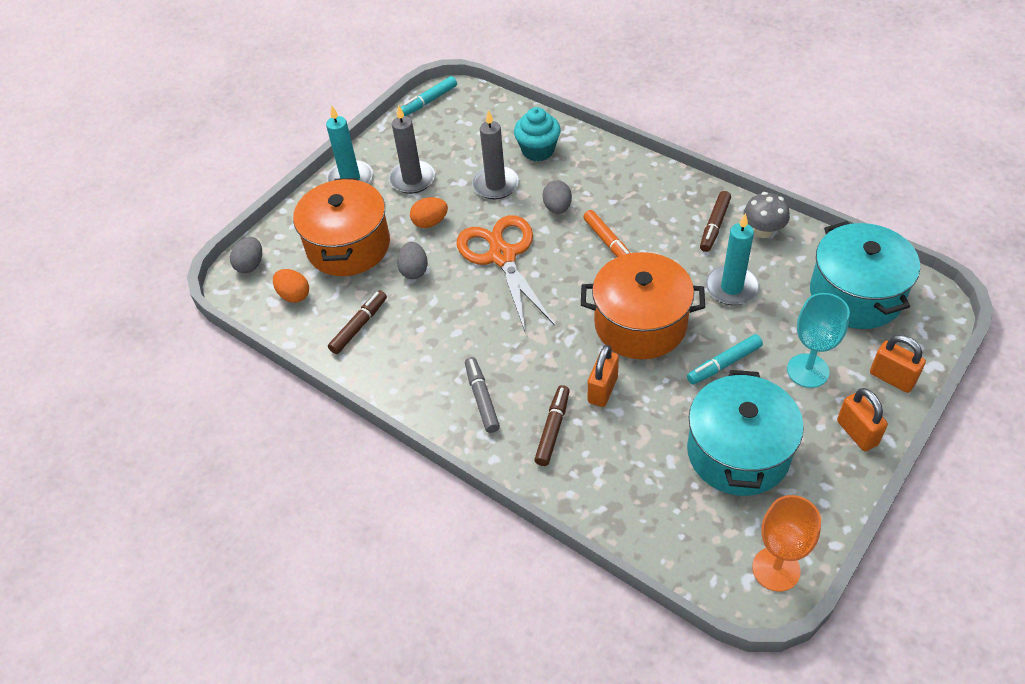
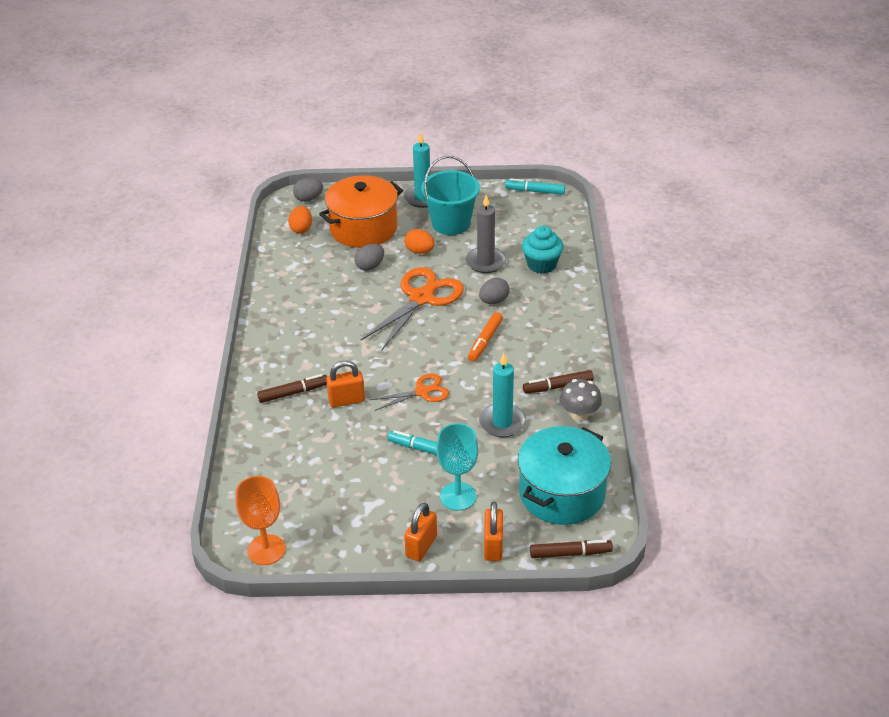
camera: 50 degrees right, 10 degrees down
brown marker [328,290,387,354] -> brown marker moved to [530,540,613,558]
grey candle [389,105,435,194] -> turquoise bucket [421,156,480,235]
grey marker [465,357,500,433] -> none
orange pot [581,252,705,359] -> orange scissors [370,374,449,411]
turquoise pot [687,370,804,496] -> none

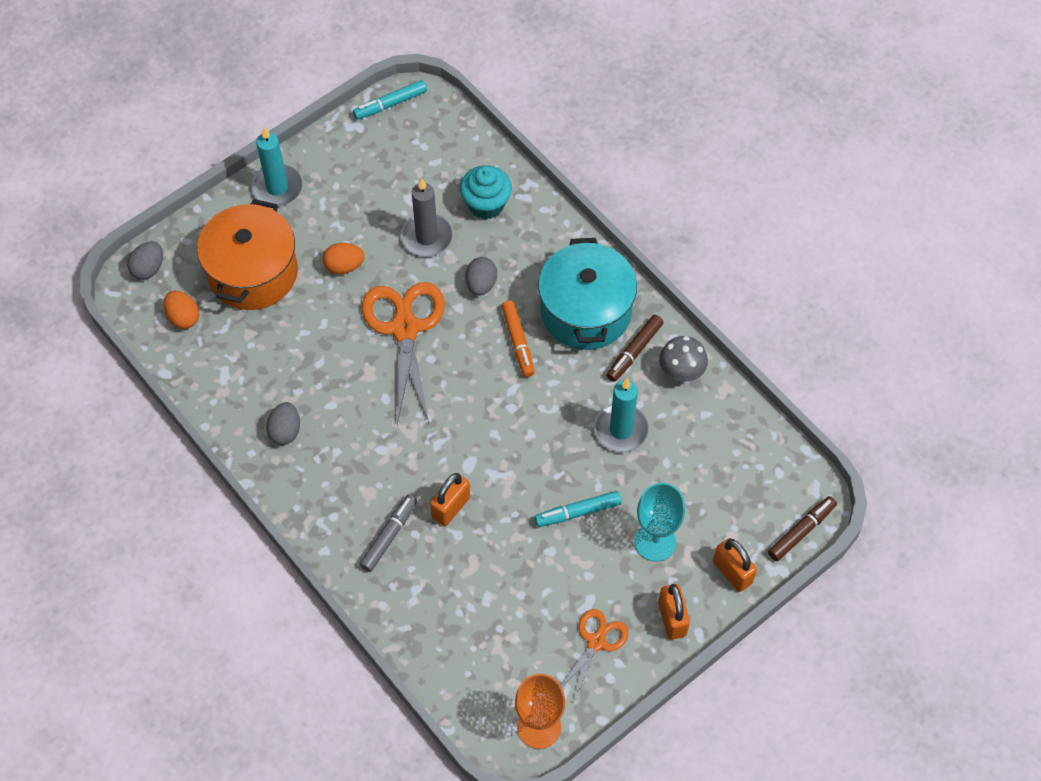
camera: 40 degrees left, 20 degrees up
brown marker [257,374,327,403] -> grey marker [360,494,417,572]
grey egg [354,244,384,271] -> grey egg moved to [266,402,300,445]
orange scissors [370,374,449,411] -> orange scissors moved to [561,609,629,701]
turquoise bucket [421,156,480,235] -> none
turquoise pot [518,426,611,525] -> turquoise pot moved to [538,238,637,350]

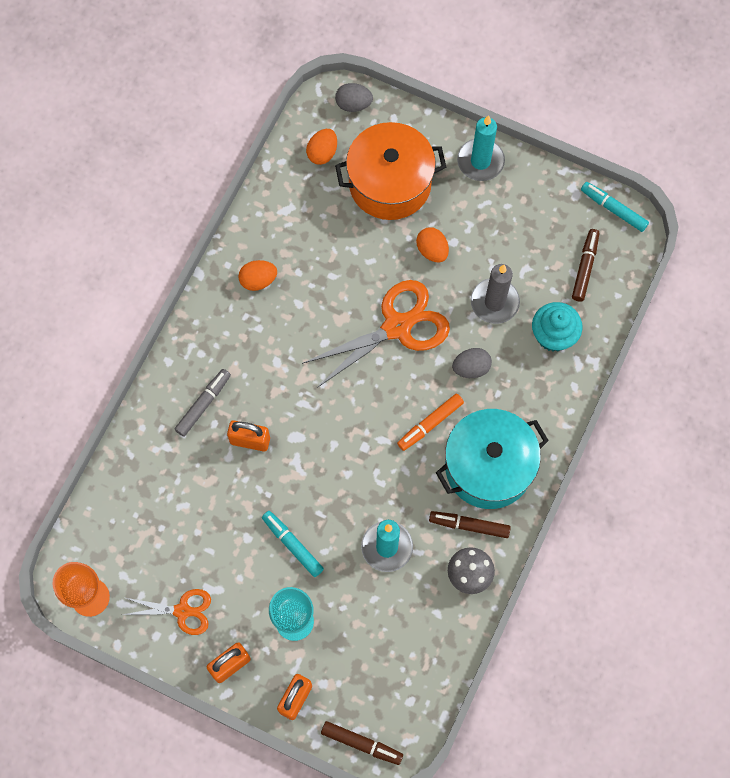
camera: 65 degrees right, 10 degrees up
grey egg [266,402,300,445] -> orange egg [238,260,277,291]
grey marker [360,494,417,572] -> grey marker turned 60 degrees counterclockwise [174,369,231,437]
none -> brown marker [572,229,599,302]

